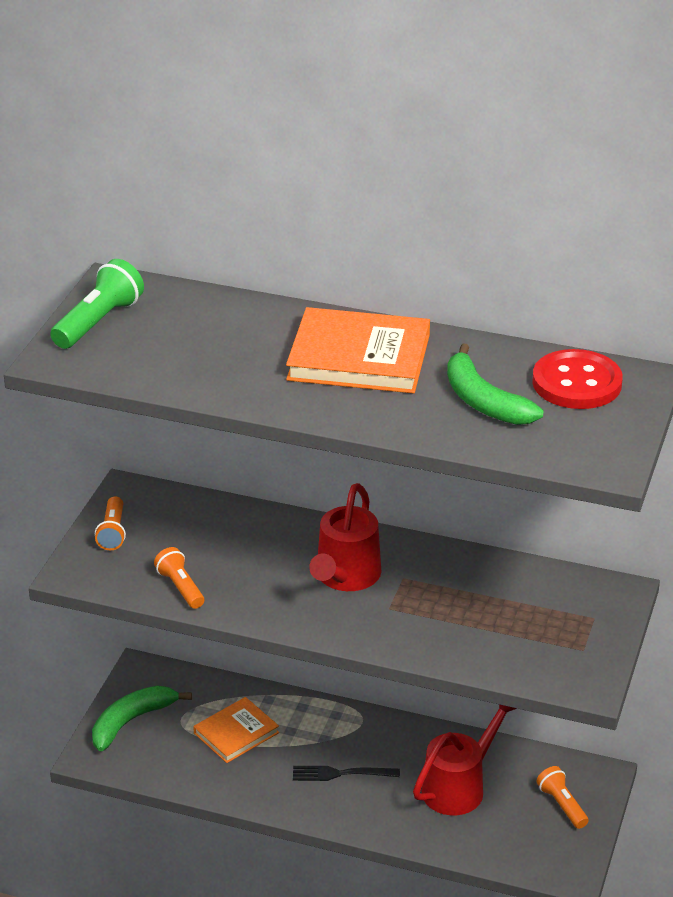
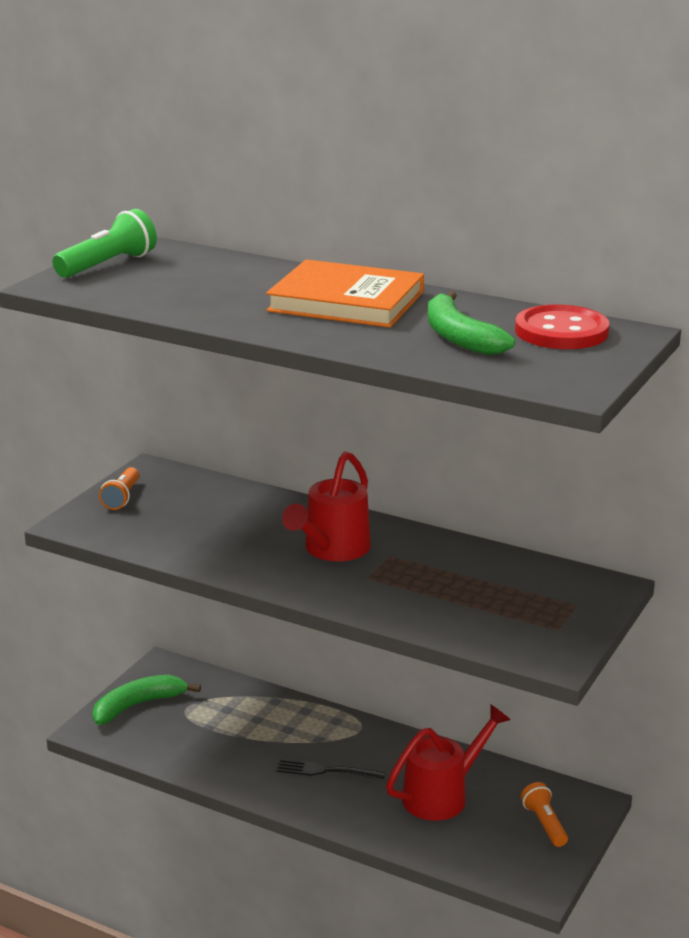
camera: 10 degrees right, 10 degrees down
orange flashlight [154,547,204,609] -> none
orange book [193,697,279,763] -> none

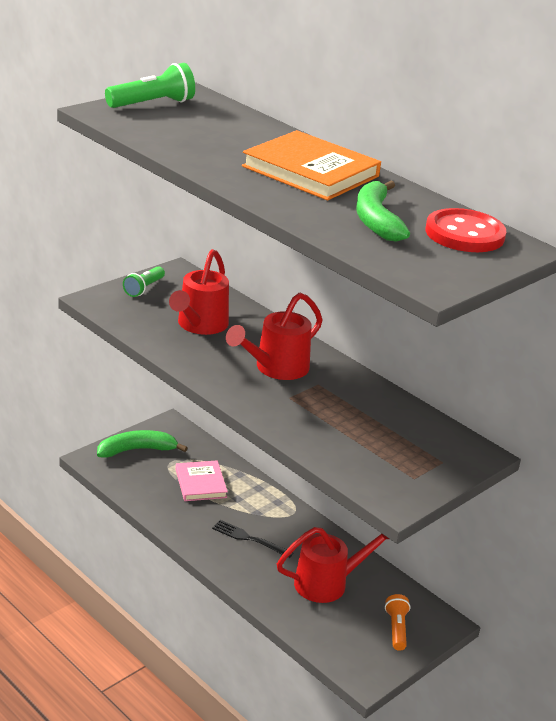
camera: 15 degrees right, 5 degrees up
orange flashlight [99,467,139,510] -> green flashlight [123,266,165,297]
none -> red watering can [169,249,229,335]
none -> pink book [175,460,228,501]

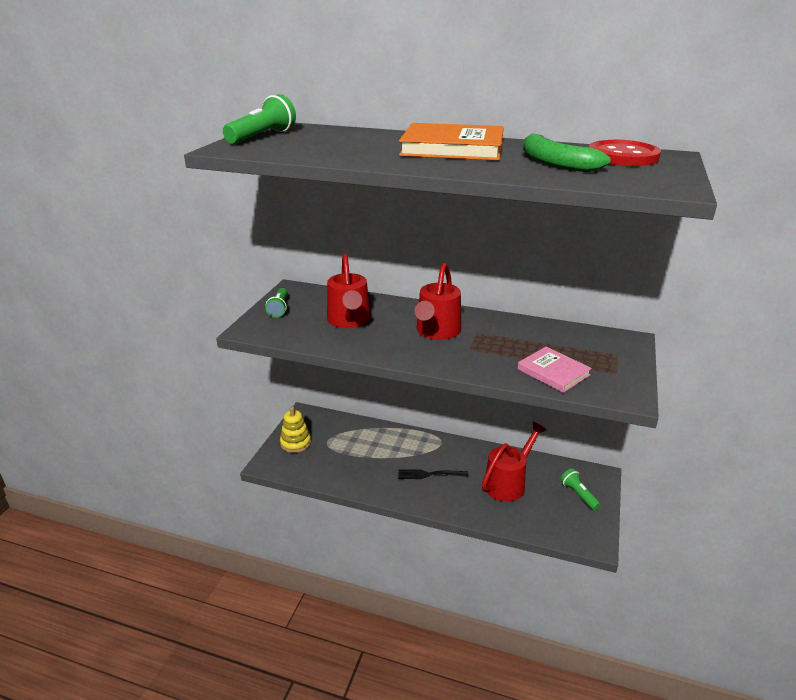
camera: 25 degrees left, 0 degrees up
green banana [97,430,188,458] -> yellow stacking toy [280,406,311,453]
pink book [175,460,228,501] -> pink book moved to [517,347,592,393]
orange flashlight [385,594,410,651] -> green flashlight [560,468,601,510]

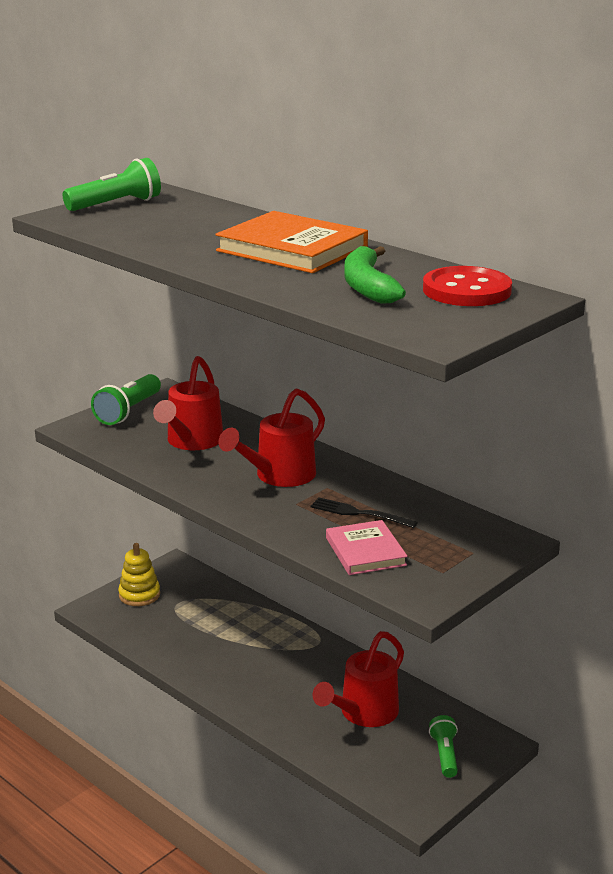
camera: 25 degrees right, 5 degrees down
green flashlight [265,288,288,318] -> green flashlight [91,374,161,425], size x1.52
black fork [398,470,469,479] -> black fork moved to [311,497,418,528]
red watering can [482,422,547,502] -> red watering can turned 150 degrees clockwise [312,631,404,727]

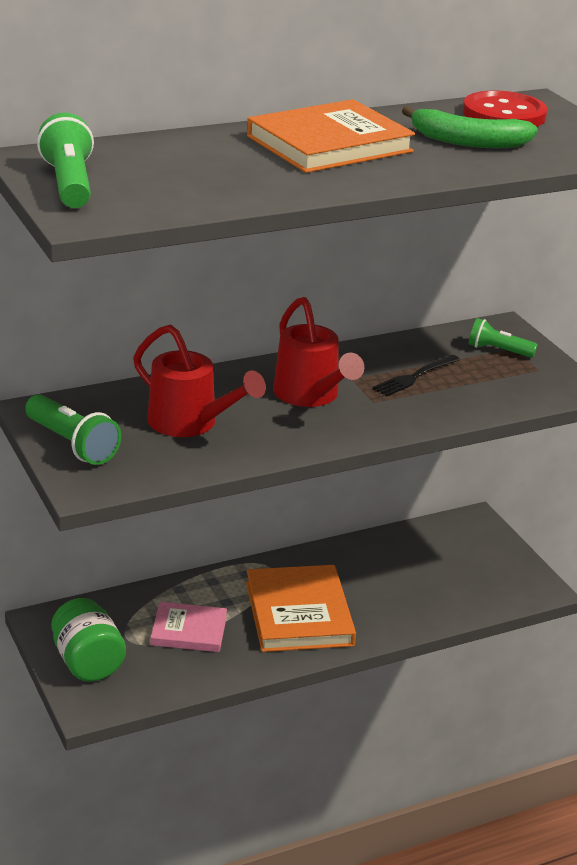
camera: 70 degrees left, 5 degrees up
yellow stacking toy [118,543,160,606] -> green jar [51,598,126,682]
red watering can [312,631,404,727] -> none
pink book [326,520,408,575] -> pink book moved to [150,602,227,652]
green flashlight [429,715,458,778] -> green flashlight moved to [469,318,538,358]
none -> orange book [246,565,356,652]

